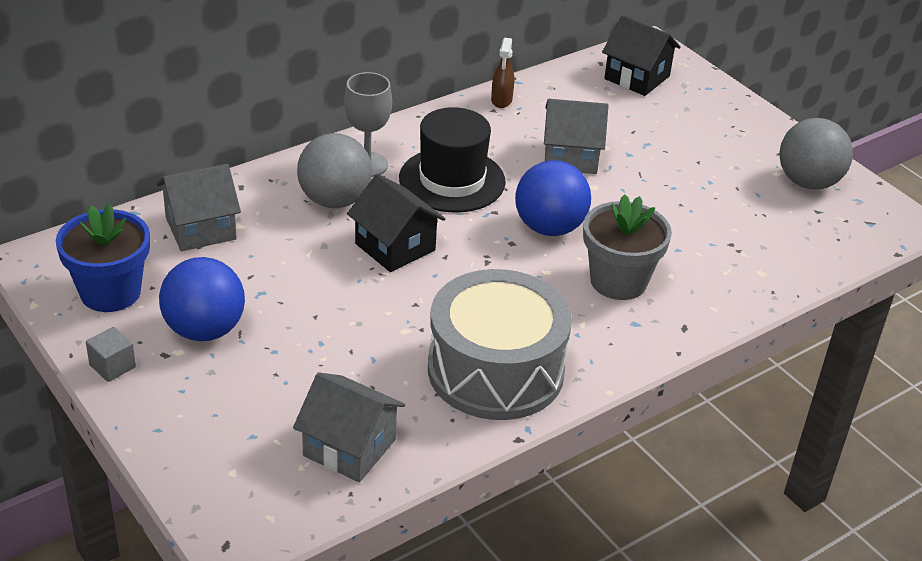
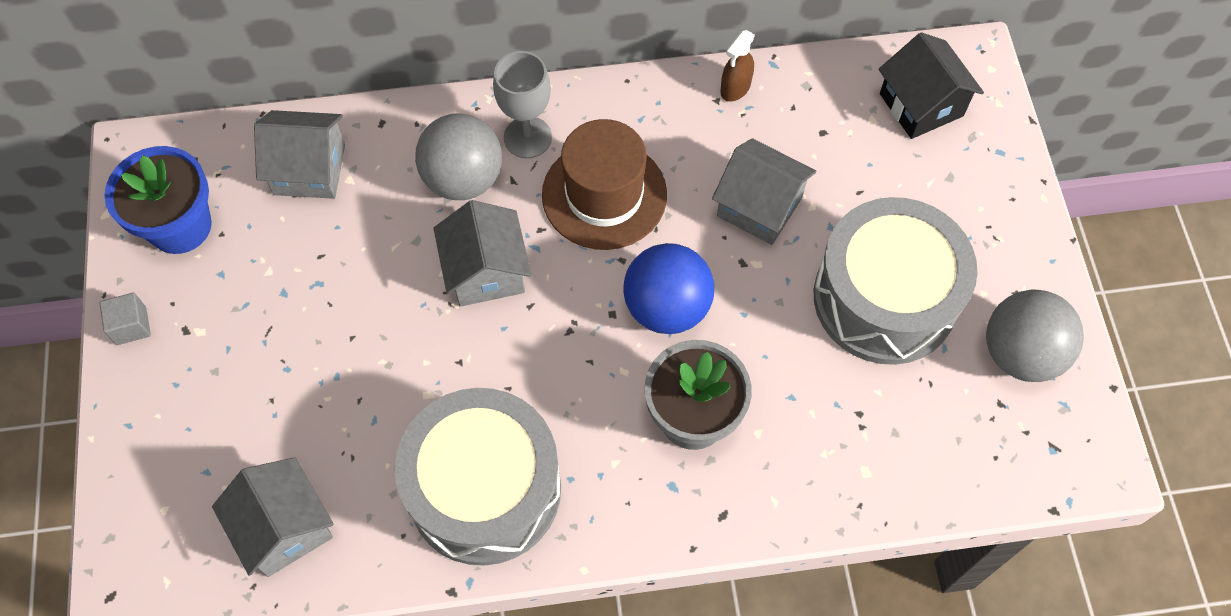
camera: 30 degrees right, 25 degrees up
blue ball [159,257,245,341] -> none
black house [347,174,445,272] -> grey house [434,200,531,307]
black hat [399,107,506,213] -> brown hat [542,119,667,250]
none -> grey drum [814,197,978,365]

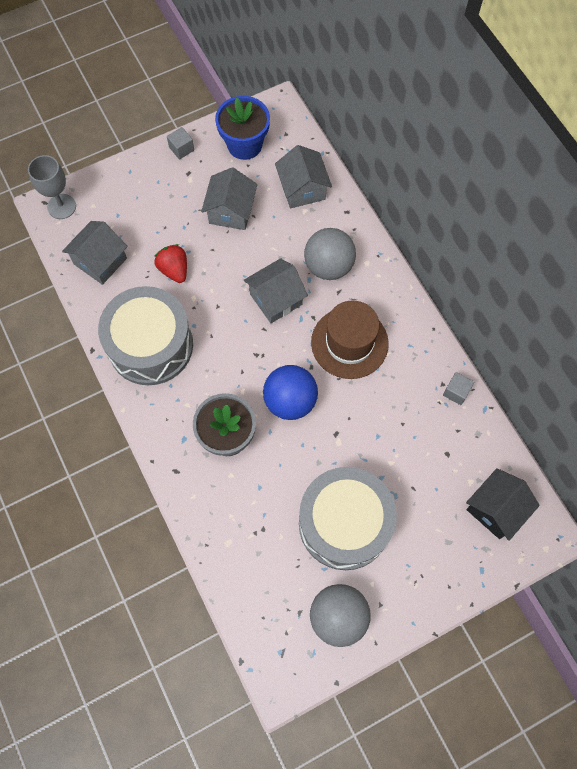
camera: 70 degrees right, 5 degrees up
grey goblet [493,51,552,158] -> grey goblet moved to [28,155,76,219]
grey house [712,138,816,245] -> grey house moved to [201,167,257,230]
brown spray bottle [721,30,755,102] -> grey cube [443,372,474,405]
none -> red strawberry [154,244,187,283]

